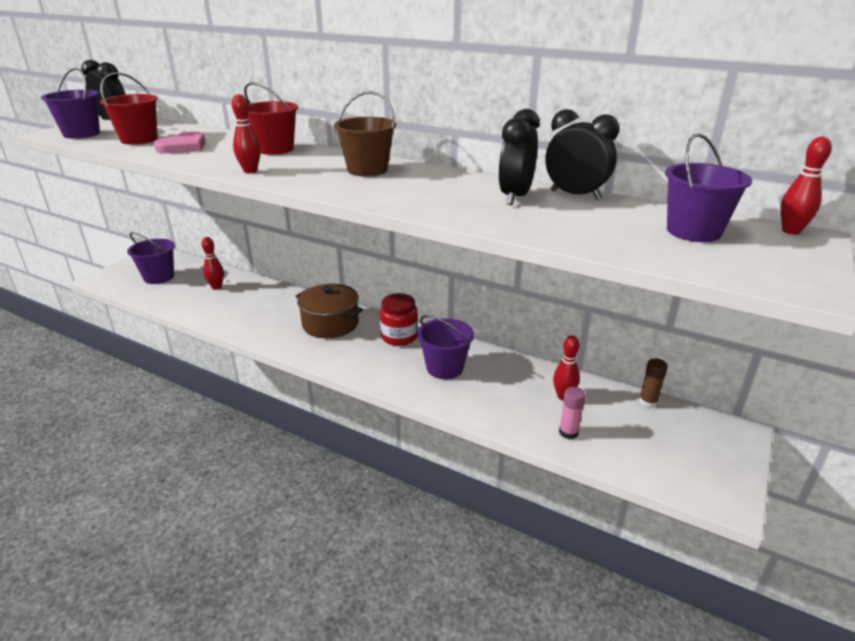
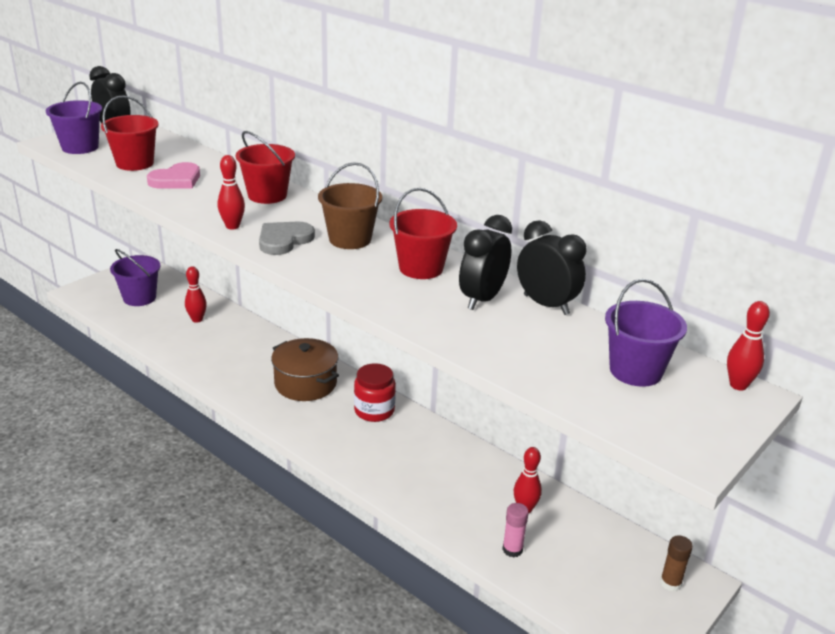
camera: 10 degrees right, 0 degrees up
purple bucket [417,315,474,379] -> none
brown glue stick [639,358,668,408] -> brown glue stick moved to [660,535,693,591]
none -> grey heart [259,221,315,255]
none -> red bucket [390,188,457,279]

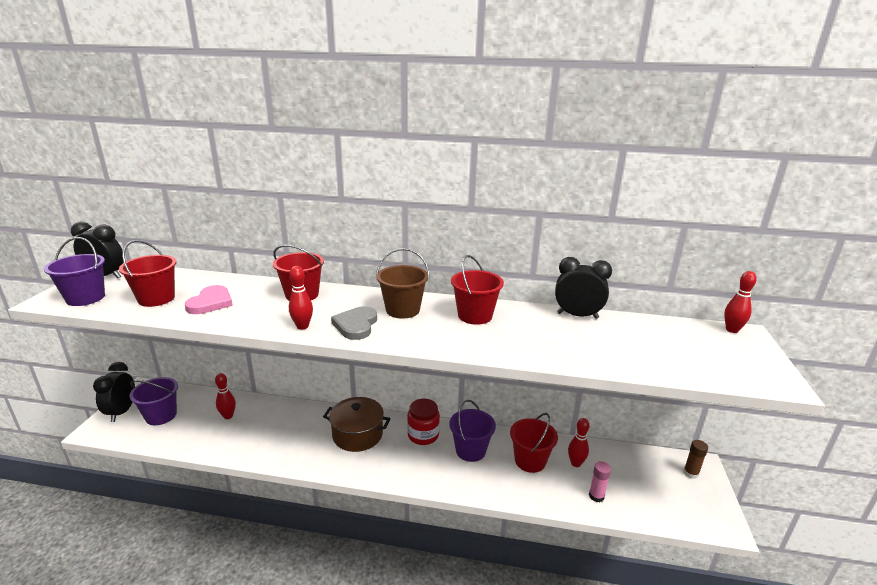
camera: 30 degrees left, 5 degrees down
black clock [459,215,512,310] -> black clock moved to [93,362,135,422]
purple bucket [605,279,687,387] -> purple bucket moved to [449,400,496,462]
none -> red bucket [510,413,558,473]

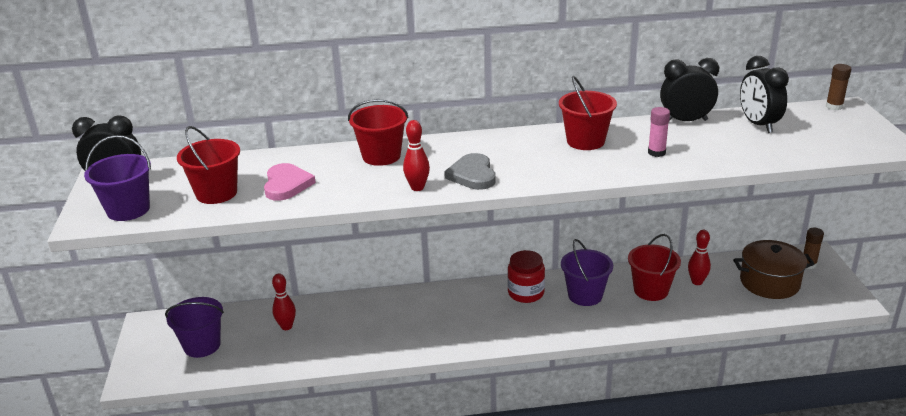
camera: 15 degrees left, 5 degrees up
black clock [93,362,135,422] -> black clock moved to [740,56,789,133]
brown pot [323,397,390,452] -> brown pot moved to [733,240,814,299]
brown bucket [376,248,429,319] -> none
pink glue stick [589,461,611,502] -> pink glue stick moved to [648,107,670,157]
red bowling pin [724,271,757,333] -> brown glue stick [826,64,851,110]

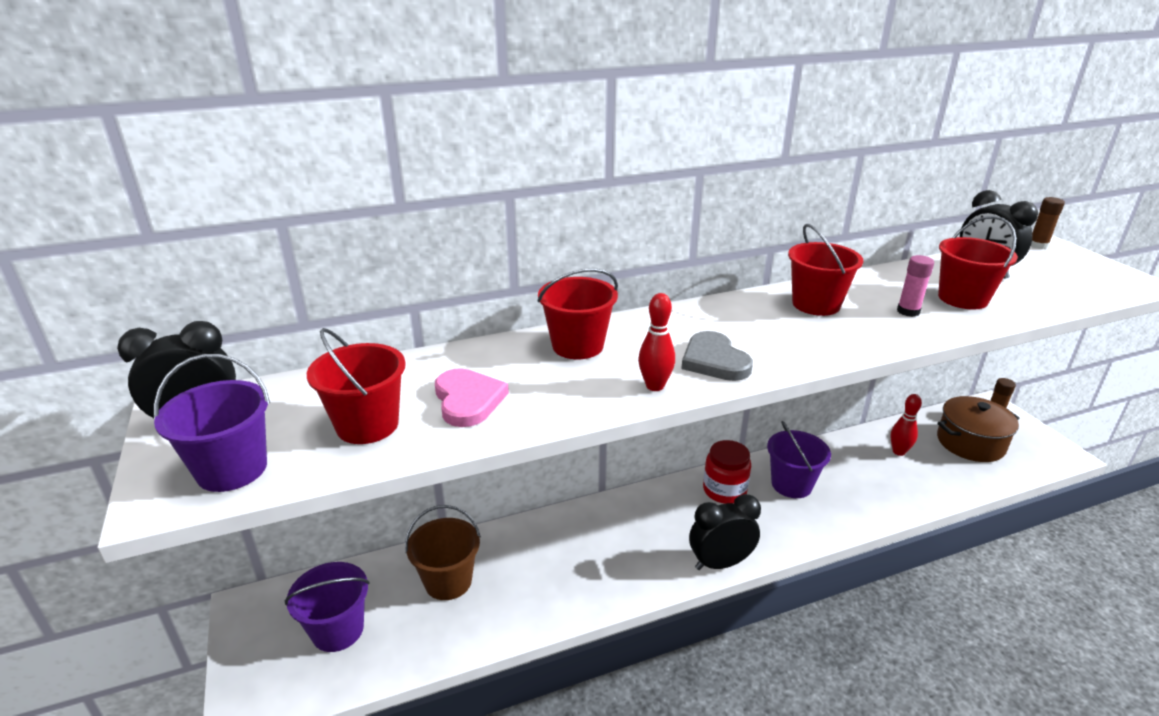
camera: 15 degrees left, 0 degrees up
red bowling pin [272,274,296,330] -> brown bucket [405,505,481,600]
red bucket [628,234,681,301] -> red bucket moved to [938,216,1018,310]
black clock [660,58,719,121] -> black clock moved to [689,494,761,570]

